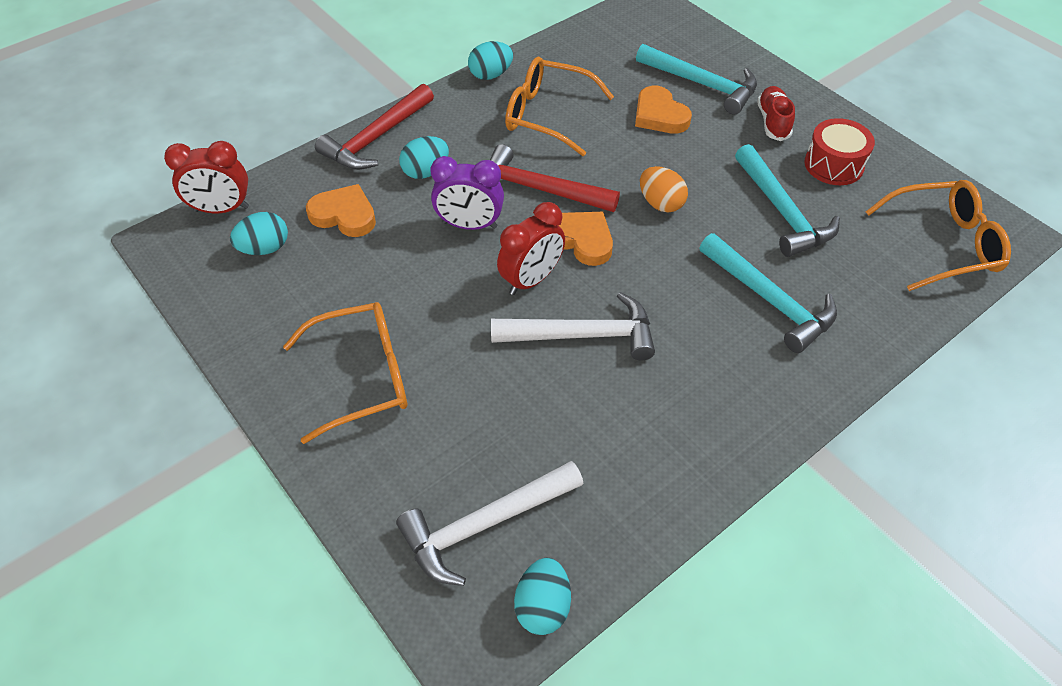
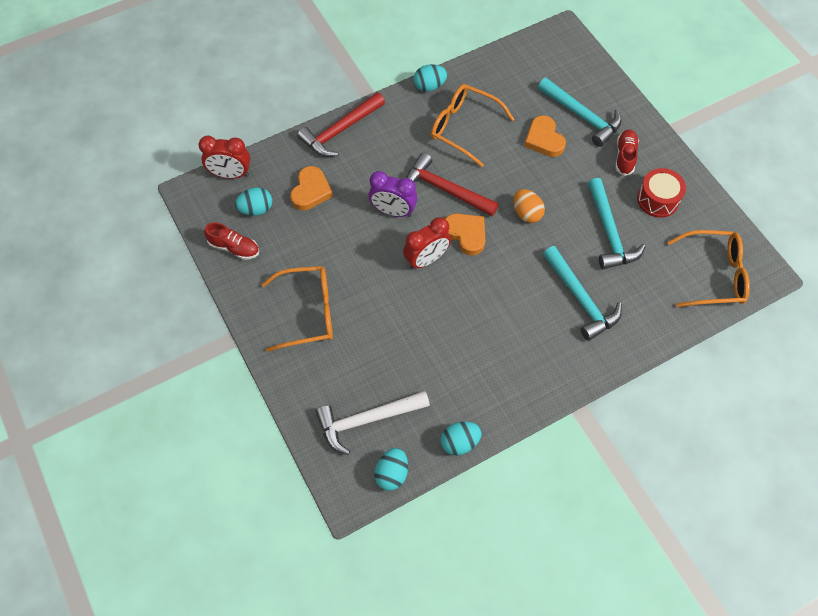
camera: 10 degrees right, 10 degrees up
orange heart [306,184,376,237] -> orange heart turned 75 degrees clockwise [290,166,333,210]
turquoise egg [399,136,449,179] -> turquoise egg moved to [441,421,482,455]
white hammer [491,292,655,360] -> none
none -> red shoe [204,222,259,260]

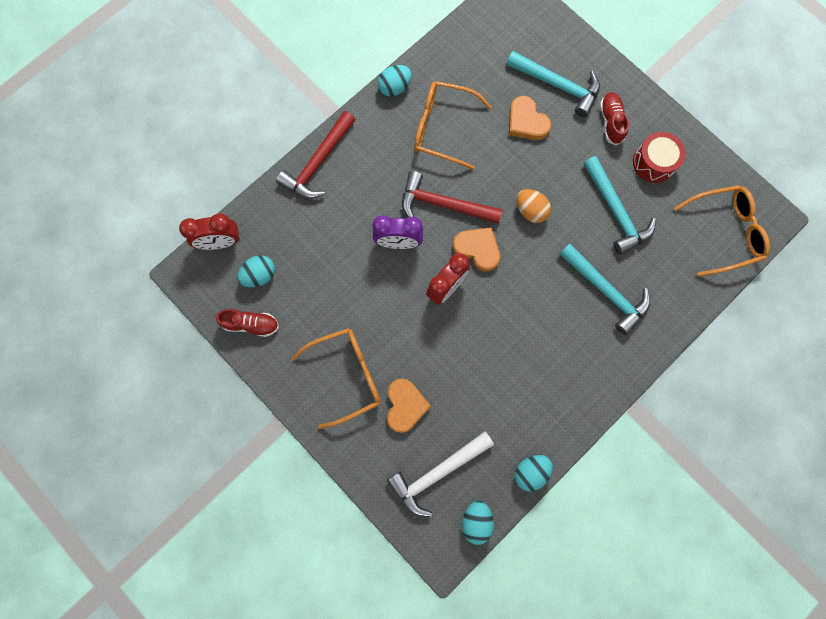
camera: 15 degrees left, 15 degrees up
orange heart [290,166,333,210] -> orange heart moved to [387,378,431,433]

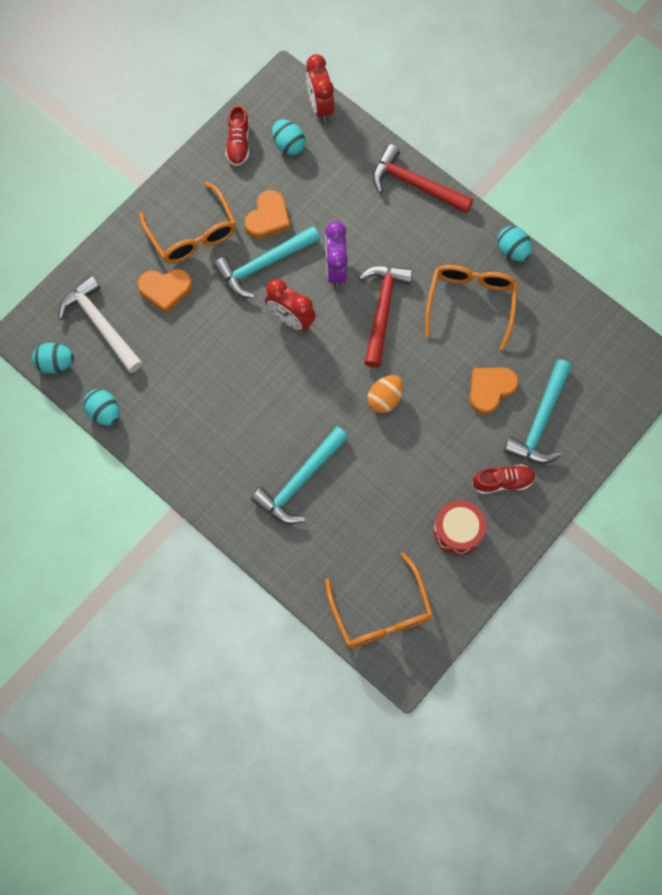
camera: 85 degrees right, 5 degrees down
orange heart [453,227,500,272] -> orange heart moved to [245,190,290,239]
turquoise hammer [583,156,656,255] -> turquoise hammer moved to [214,226,320,298]

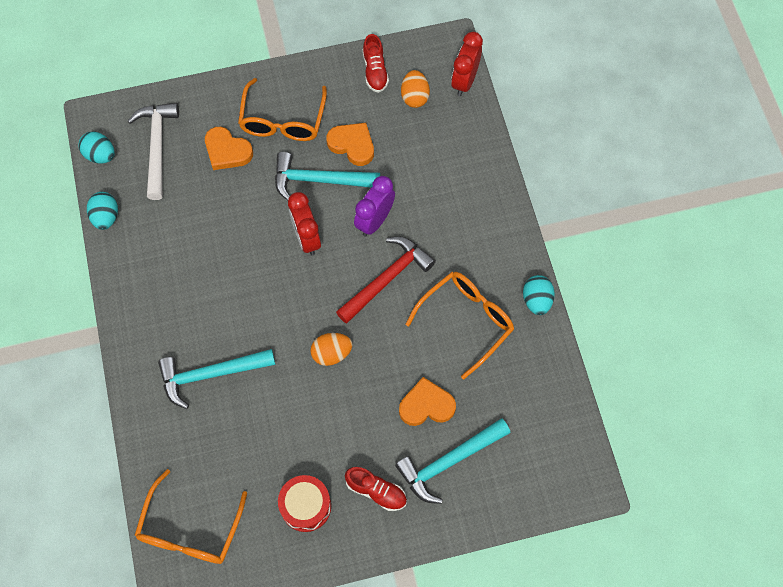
camera: 35 degrees right, 5 degrees down
red shoe [226,105,249,166] -> red shoe turned 45 degrees counterclockwise [363,34,389,93]
orange heart [245,190,290,239] -> orange heart turned 120 degrees counterclockwise [326,123,374,166]
turquoise egg [272,119,305,155] -> orange egg [401,70,430,108]
red hammer [372,144,473,214] -> none

